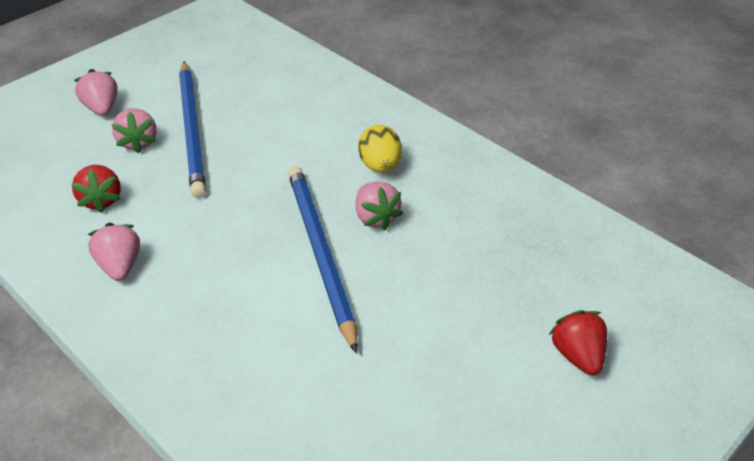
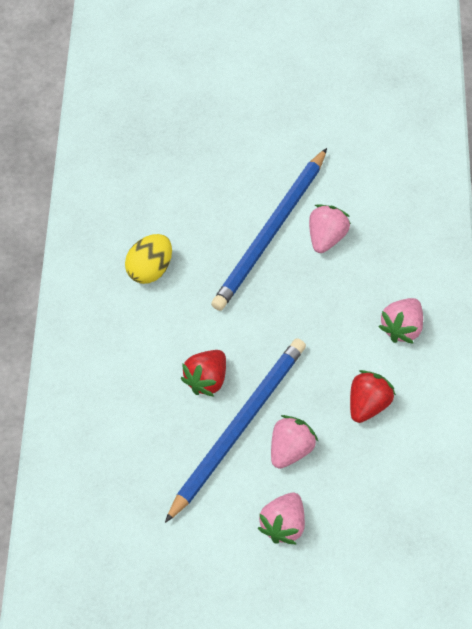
camera: 130 degrees left, 15 degrees up
pink strawberry [356,182,403,230] -> pink strawberry moved to [309,205,351,253]
red strawberry [549,310,607,375] -> red strawberry moved to [181,350,226,397]

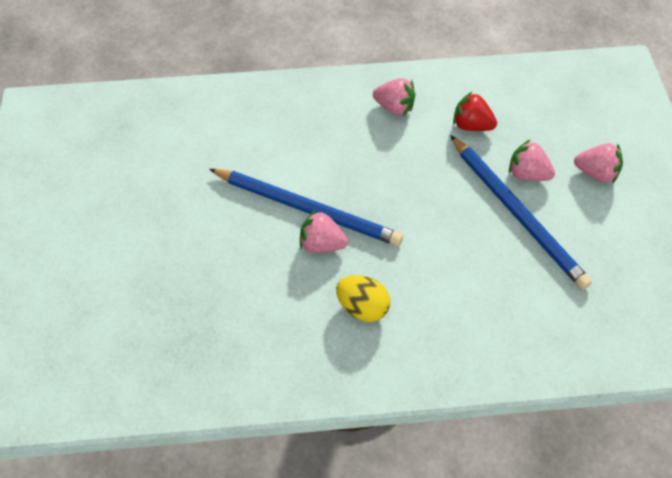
camera: 100 degrees left, 0 degrees up
blue pencil [165,338,306,523] -> blue pencil turned 150 degrees counterclockwise [450,135,592,289]
red strawberry [181,350,226,397] -> none
pink strawberry [309,205,351,253] -> pink strawberry moved to [300,210,348,253]

